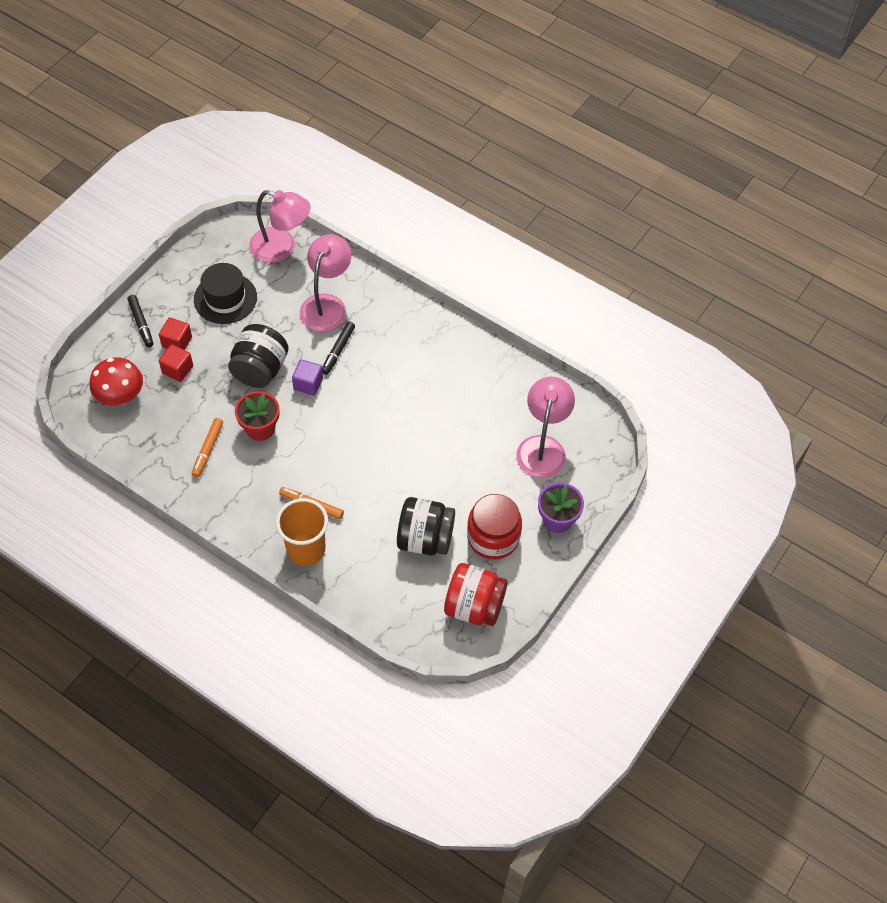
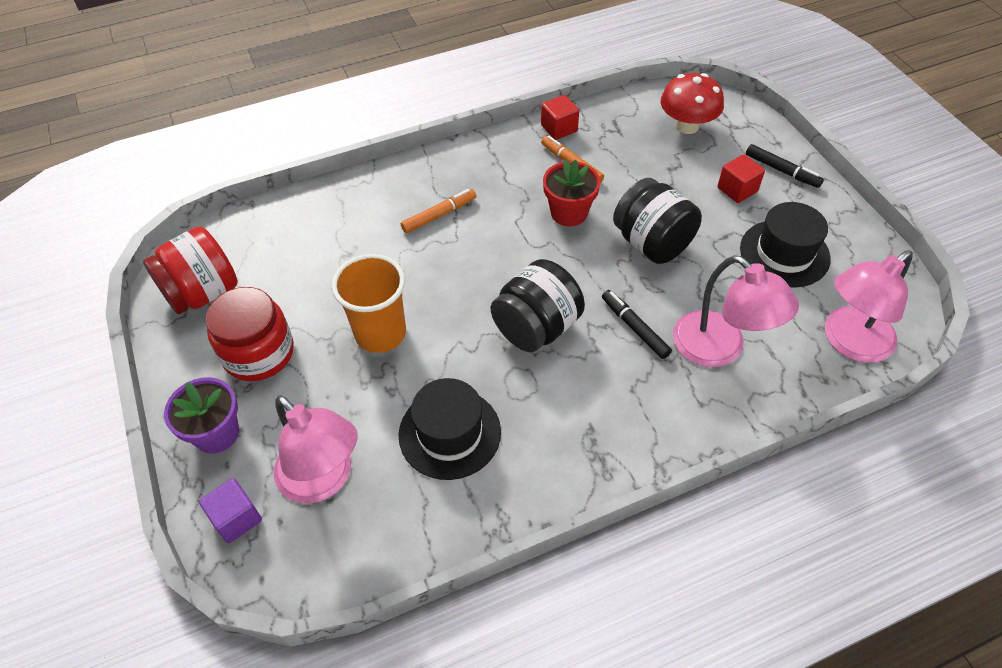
camera: 125 degrees right, 5 degrees down
black marker [127,295,153,347] -> black marker turned 150 degrees counterclockwise [746,144,824,188]
red cube [159,344,193,382] -> red cube moved to [541,95,579,140]
orange cup [276,498,328,566] -> orange cup moved to [332,254,406,353]
purple cube [292,359,323,396] -> purple cube moved to [199,478,262,543]
black jar [397,497,455,555] -> black jar moved to [491,259,585,352]
none -> black hat [399,378,501,480]

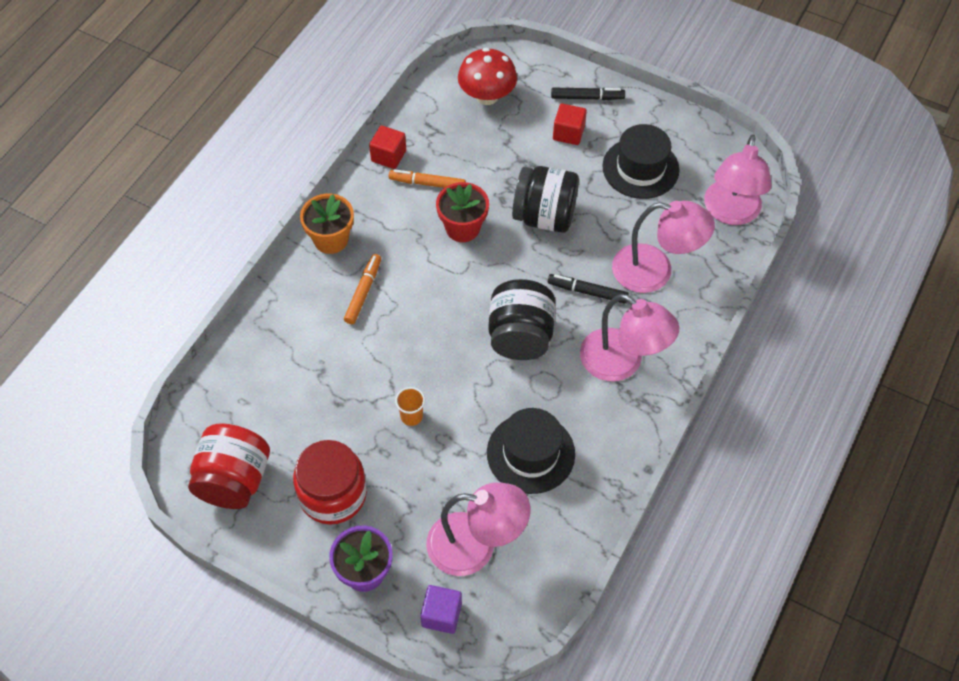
camera: 40 degrees left, 5 degrees up
orange cup [332,254,406,353] -> orange cup [395,387,425,426], size x0.47
none -> orange flower pot [300,194,354,254]
none -> pink lamp [580,294,679,381]

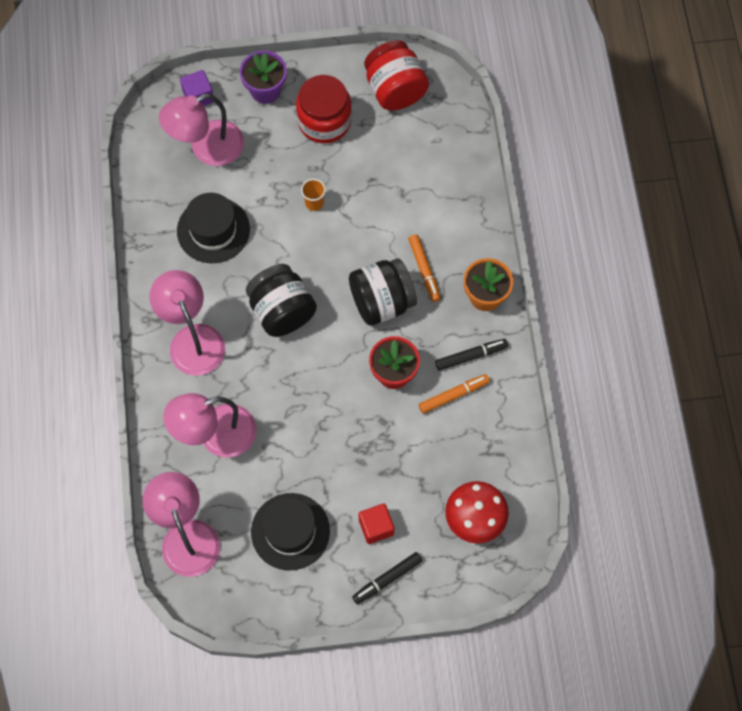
camera: 145 degrees right, 10 degrees up
red cube [369,125,406,169] -> none
black jar [512,166,579,233] -> black jar moved to [349,258,417,326]
black marker [548,274,629,304] -> black marker moved to [435,339,508,371]
pink lamp [580,294,679,381] -> pink lamp turned 60 degrees clockwise [149,270,225,376]

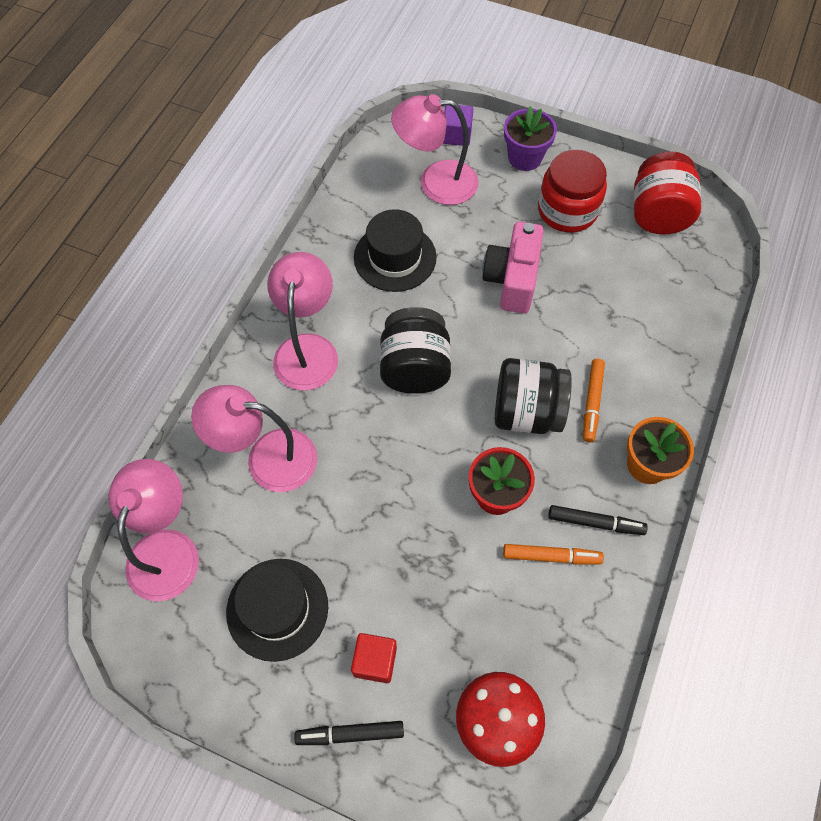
camera: 30 degrees right, 5 degrees down
orange cup [301,179,326,211] -> pink camera [482,222,544,313]

